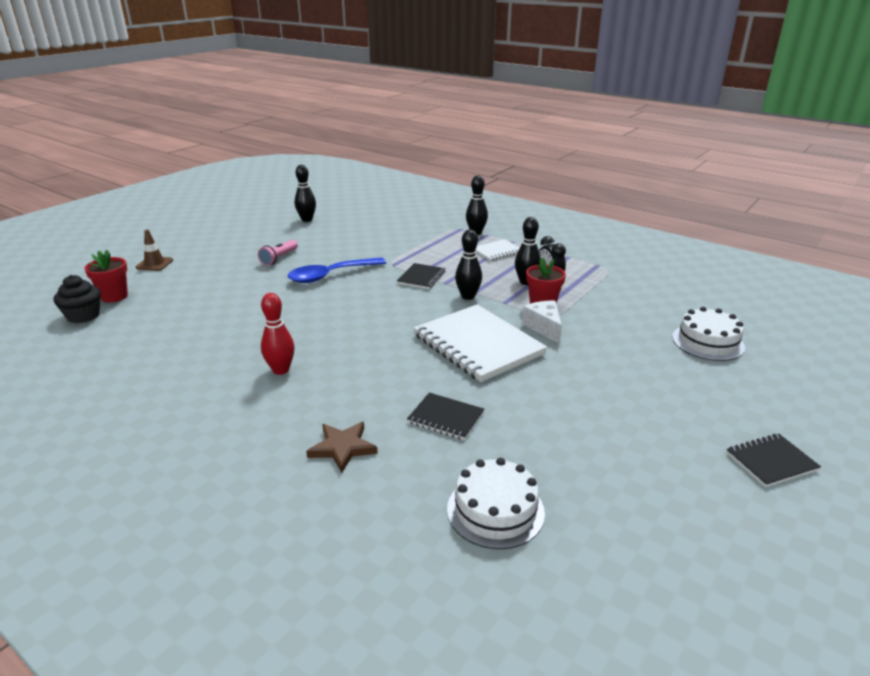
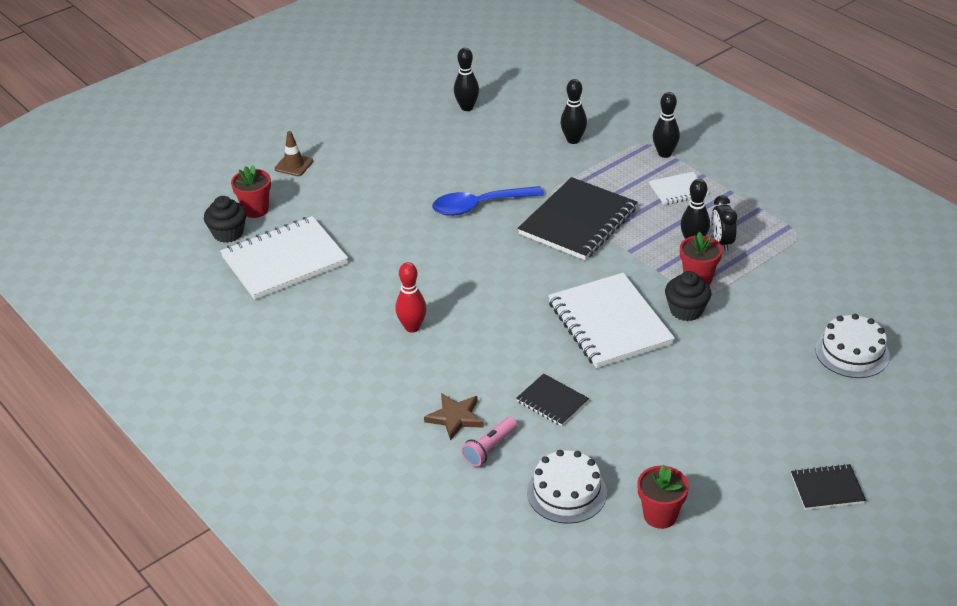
camera: 15 degrees right, 10 degrees up
pink flashlight [258,240,298,266] -> pink flashlight moved to [461,417,518,467]
black notebook [397,263,445,289] -> black notebook [518,177,638,260], size x2.03
black bowling pin [455,229,482,300] -> black bowling pin moved to [560,79,587,144]
white cheese [522,301,562,344] -> black cupcake [665,271,711,321]
none -> white notebook [220,216,348,300]
none -> red flower pot [638,465,689,529]

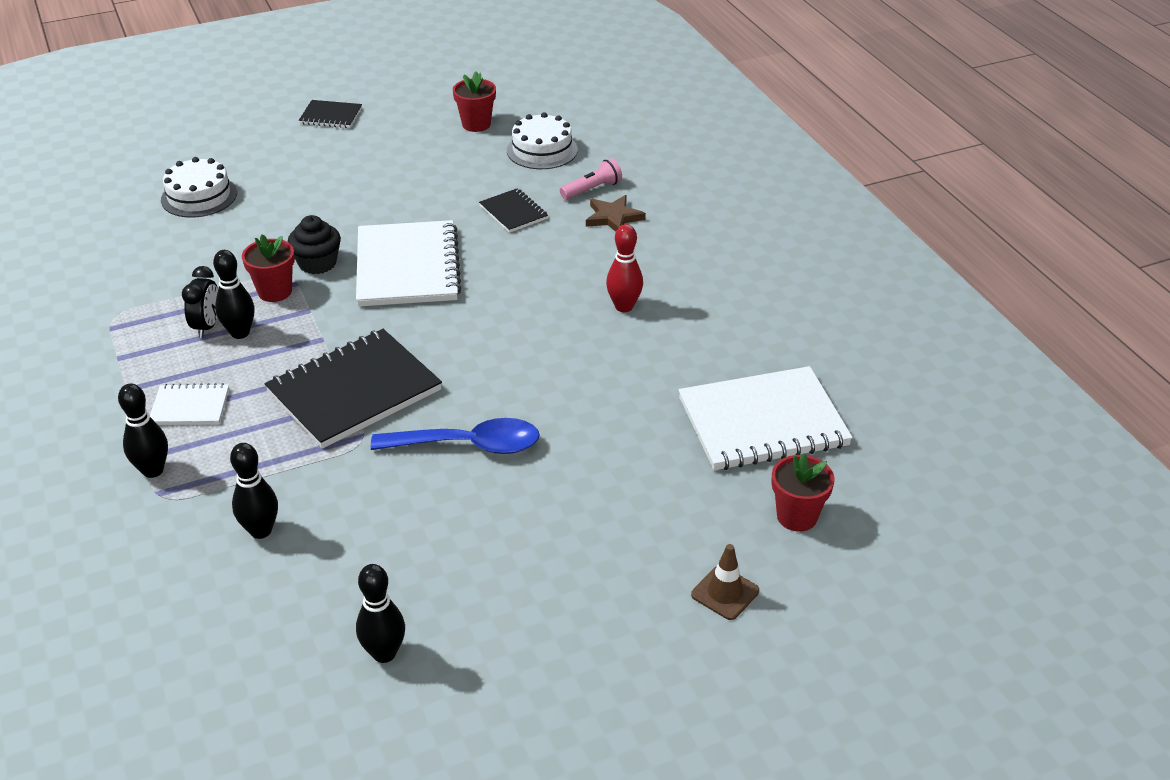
camera: 165 degrees left, 0 degrees up
black cupcake [204,196,246,243] -> none

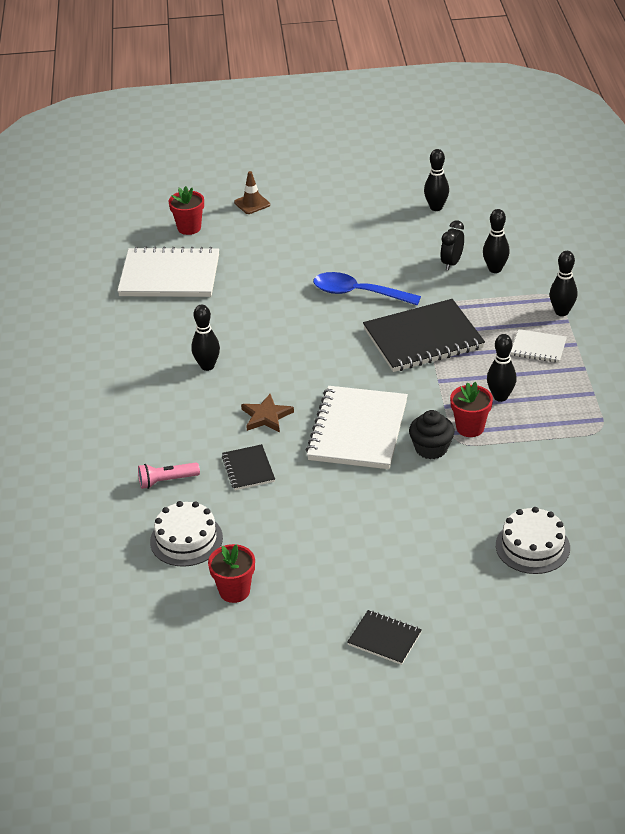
camera: 160 degrees left, 0 degrees up
black clock [182,266,218,338] -> black clock moved to [440,220,464,271]
brown star [586,195,646,232] -> brown star moved to [241,394,294,432]
red bowling pin [606,224,643,312] -> black bowling pin [191,305,220,371]

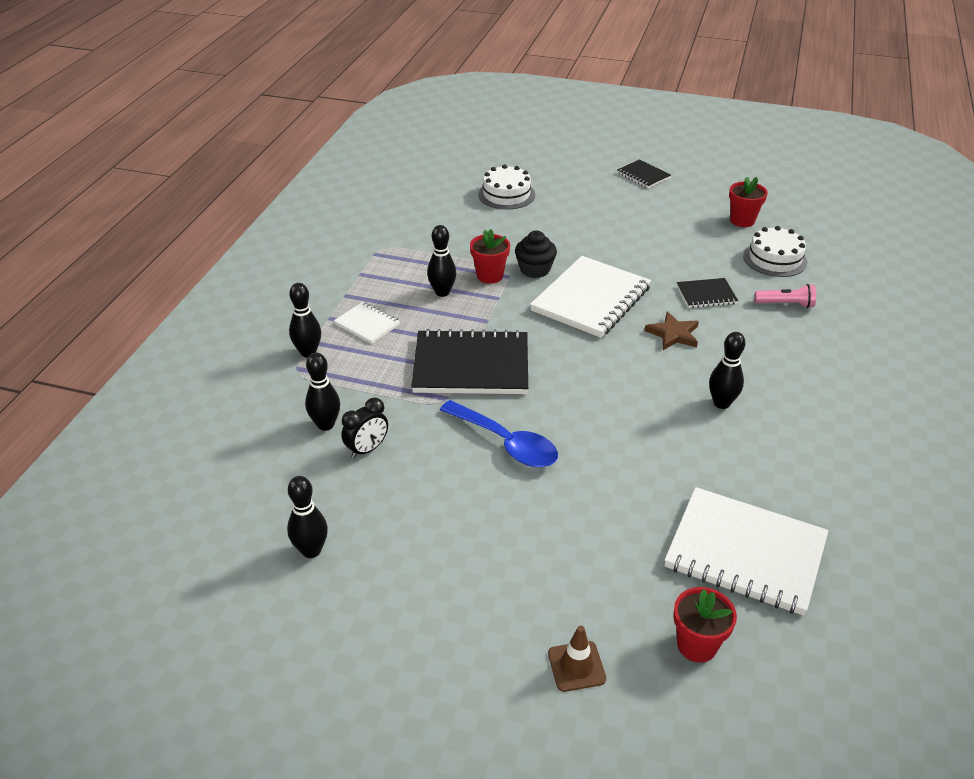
camera: 160 degrees left, 0 degrees up
black notebook [222,444,275,490] -> black notebook turned 75 degrees clockwise [677,278,738,308]

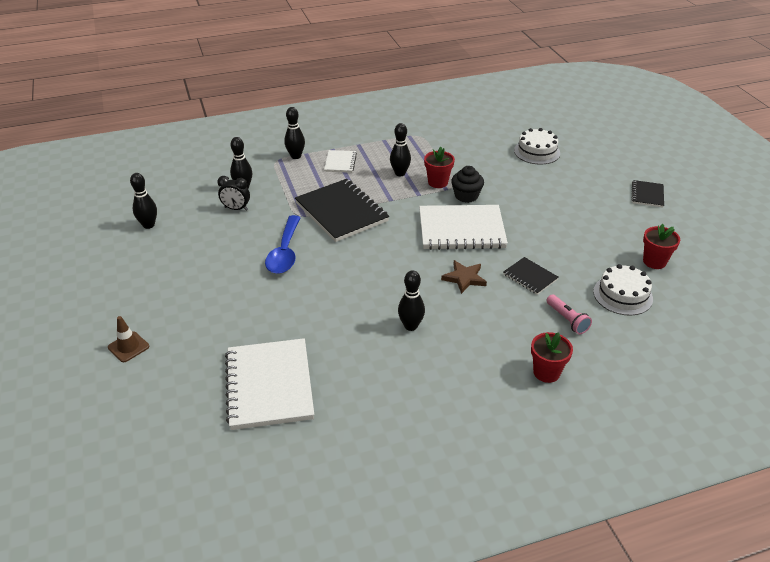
camera: 55 degrees right, 0 degrees up
red flower pot [673,587,737,663] -> red flower pot moved to [531,332,573,383]

